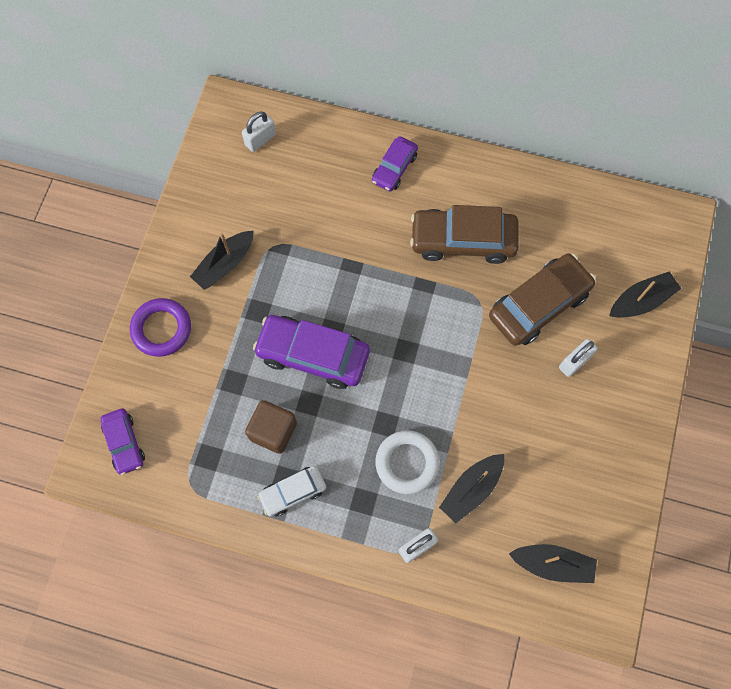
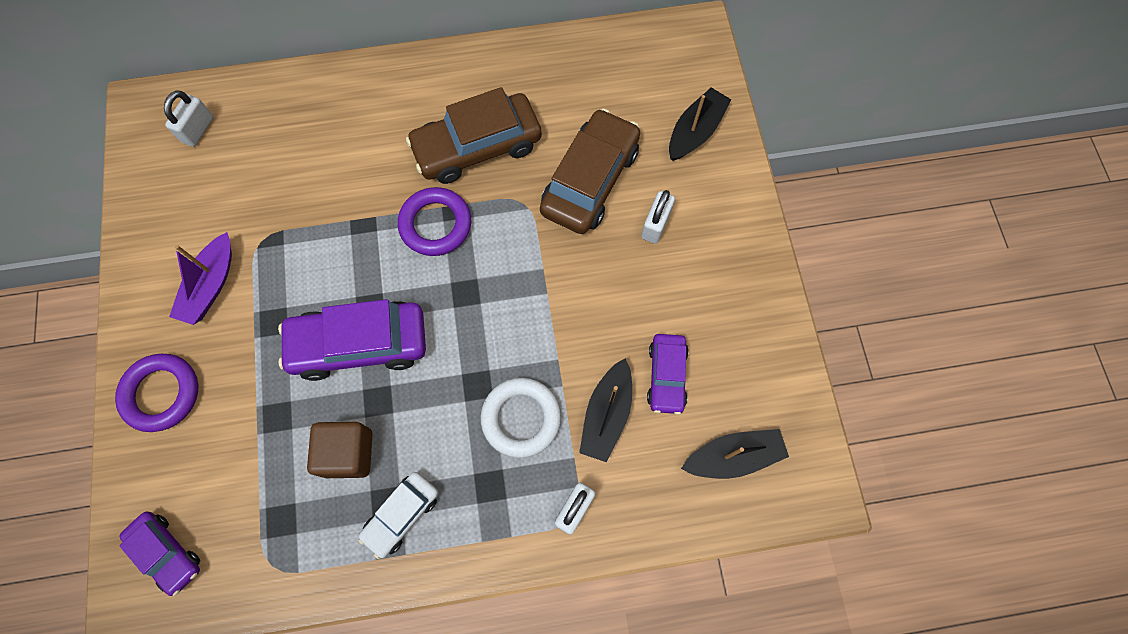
camera: 25 degrees left, 0 degrees up
black boat [190,231,254,290] -> purple boat [169,232,232,325]
purple car [372,136,418,191] -> purple car moved to [647,334,689,415]
none -> purple ring [398,187,471,256]

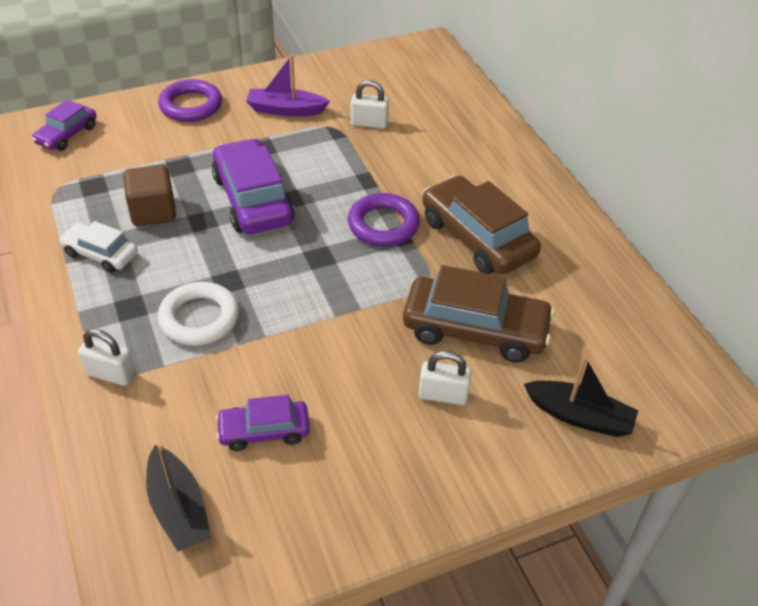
camera: 75 degrees right, 25 degrees down
white padlock [164,90,213,147] -> white padlock moved to [351,80,389,129]
black boat [579,358,632,463] -> none

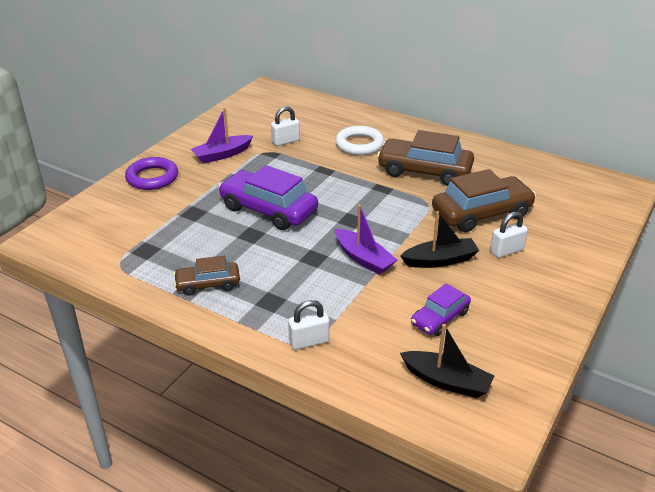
camera: 35 degrees left, 10 degrees down
purple car [32,100,96,151] -> none
white car [59,221,138,273] -> brown car [174,256,240,296]
brown cube [123,165,176,226] -> none
white ring [158,282,239,346] -> white ring moved to [335,126,384,155]
purple ring [348,193,420,246] -> none
black boat [524,356,638,437] -> black boat moved to [400,211,479,268]
none -> purple boat [335,205,397,275]

